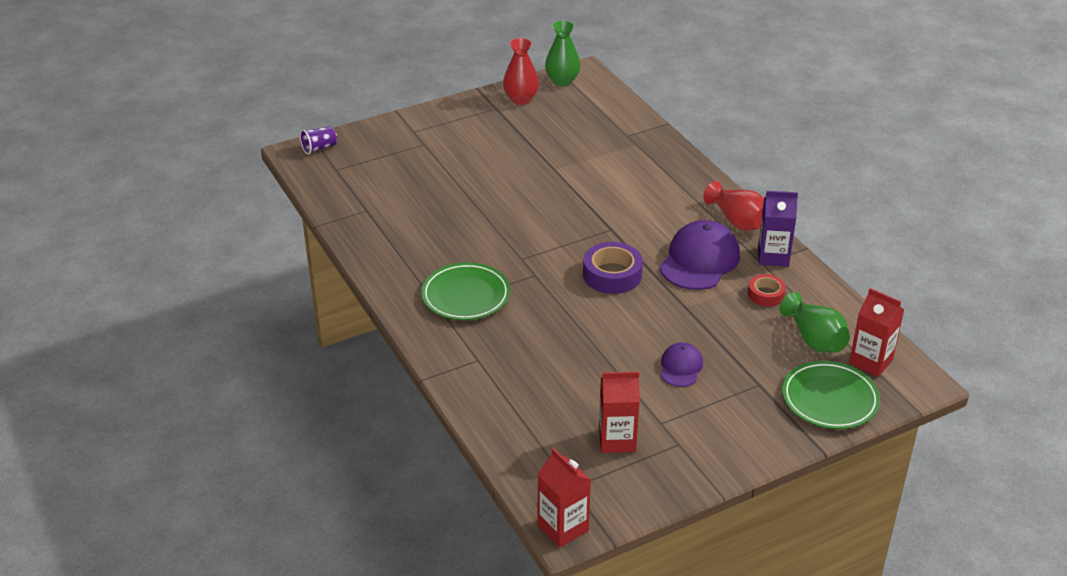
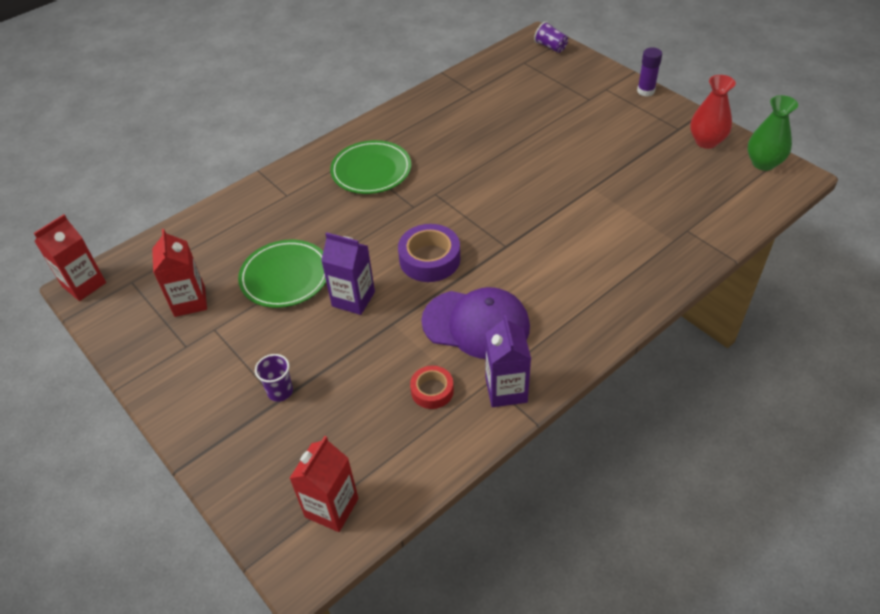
camera: 80 degrees right, 10 degrees up
purple cap [661,342,703,387] -> none
red vase [703,181,764,231] -> none
green vase [779,292,850,353] -> none
green plate [782,361,880,429] -> green plate moved to [238,240,326,308]
none -> purple cup [255,354,293,402]
none -> purple carton [321,232,375,315]
none -> purple glue stick [637,47,662,97]

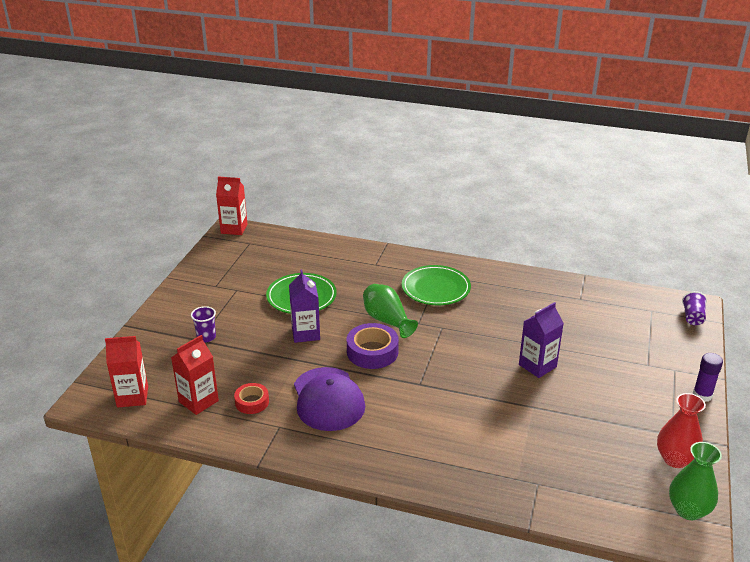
camera: 55 degrees right, 15 degrees down
red carton [152,229,207,317] -> red carton moved to [171,335,219,415]
purple carton [485,315,531,407] -> purple carton moved to [519,302,564,378]
none -> green vase [363,284,418,338]

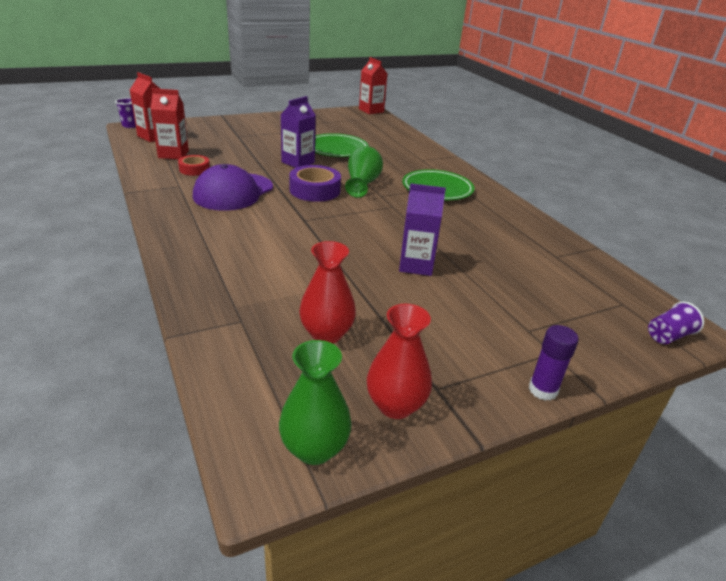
camera: 45 degrees right, 0 degrees up
purple cup [191,306,216,342] -> purple cup moved to [115,98,136,128]
none -> red vase [299,241,356,344]

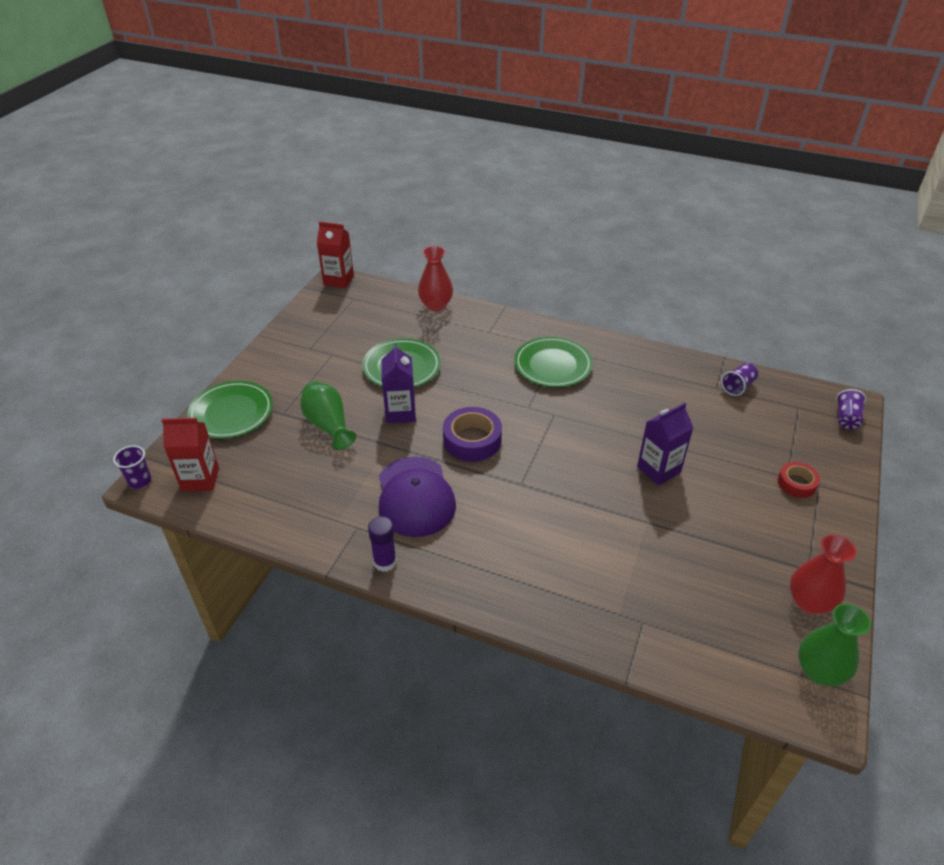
camera: 40 degrees left, 10 degrees up
red carton [150,88,189,160] -> none
red tape [178,155,210,176] -> red tape moved to [778,462,820,498]
red vase [299,241,356,344] -> red vase moved to [418,246,453,311]
green vase [345,146,383,198] -> green vase moved to [300,381,356,450]
purple glue stick [529,325,579,401] -> purple glue stick moved to [368,516,397,572]
none -> green plate [187,381,273,439]
none -> purple cup [721,363,758,396]

